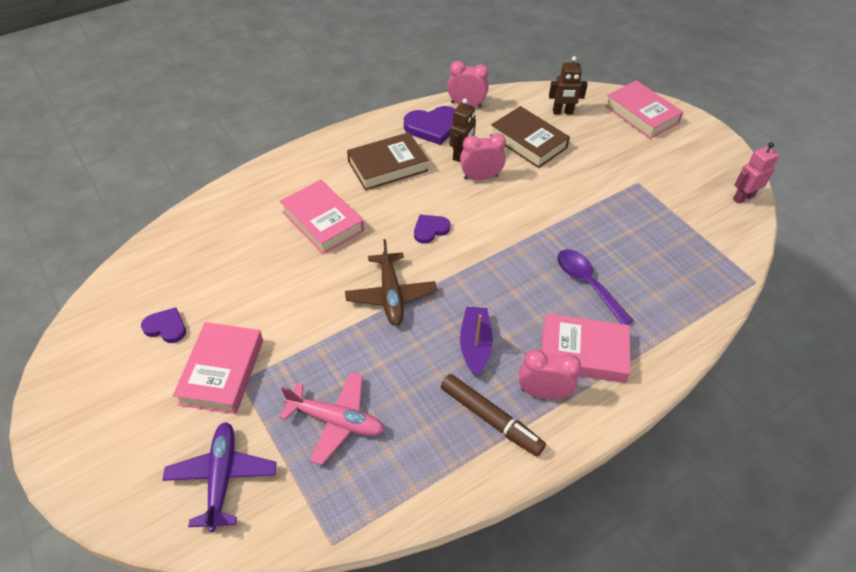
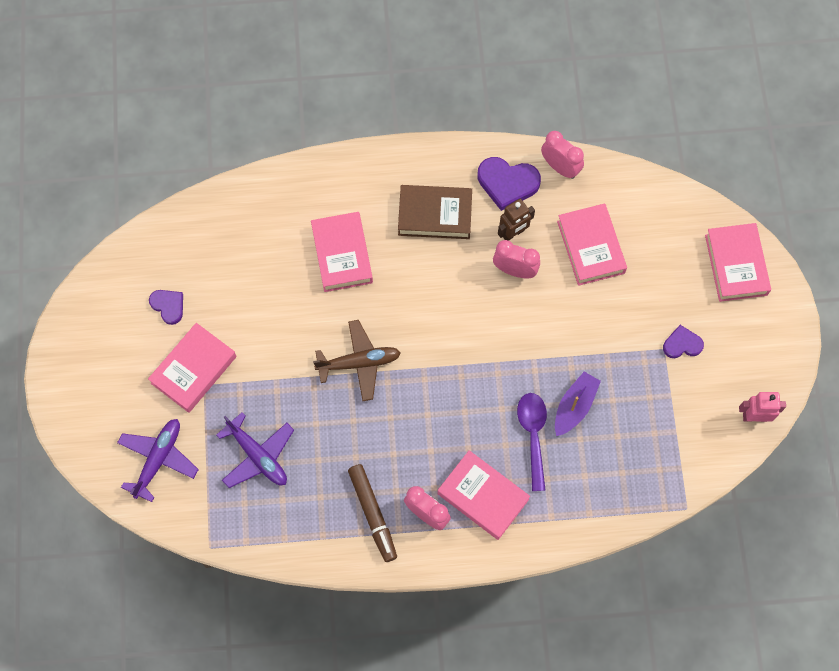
camera: 30 degrees right, 20 degrees up
pink plane [279,372,384,465] -> purple plane [216,412,294,488]
brown plane [345,239,437,326] -> brown plane turned 120 degrees counterclockwise [313,320,401,401]
purple heart [414,215,451,244] -> purple heart moved to [663,325,704,358]
purple boat [460,307,493,376] -> purple boat moved to [555,372,601,436]
brown book [490,106,570,168] -> pink book [557,203,627,286]
brown robot [549,56,588,114] -> none

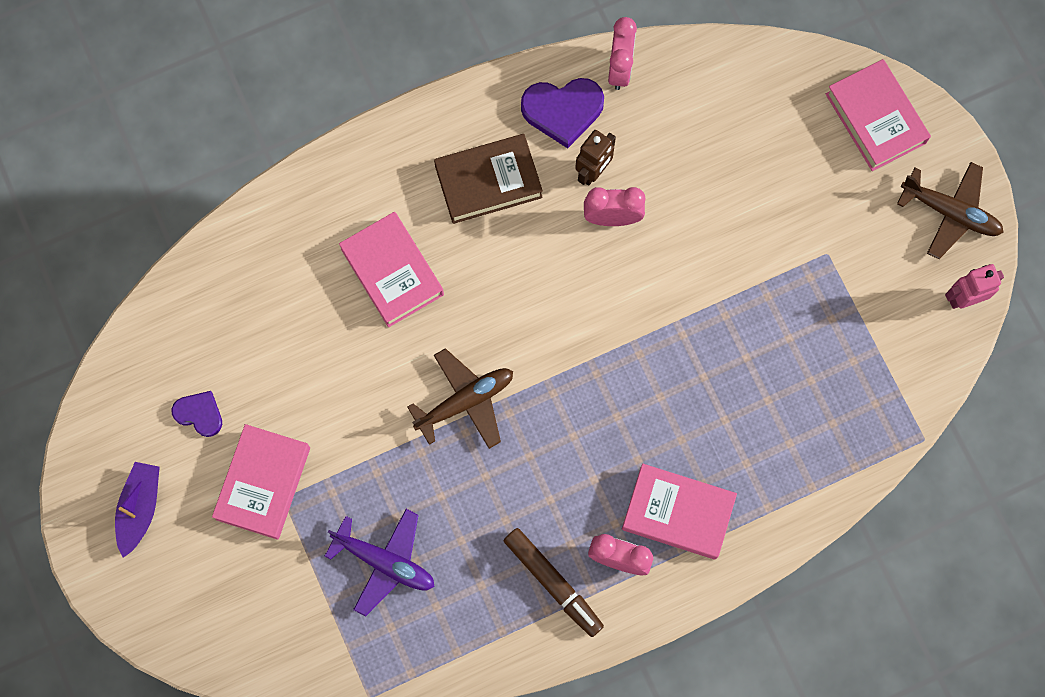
camera: 20 degrees left, 5 degrees up
purple plane [117,419,199,502] -> none
purple spoon [517,393,547,491] -> none
pink clock [541,131,584,179] -> pink clock turned 75 degrees clockwise [608,17,637,90]
purple boat [555,372,601,436] -> purple boat moved to [115,462,160,558]
pink book [557,203,627,286] -> none
purple heart [663,325,704,358] -> none
none -> brown plane [897,162,1004,259]

